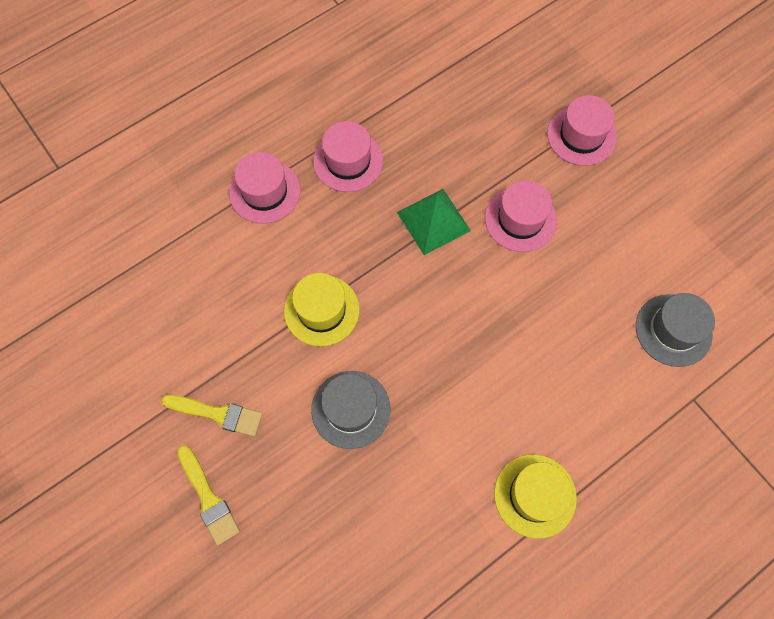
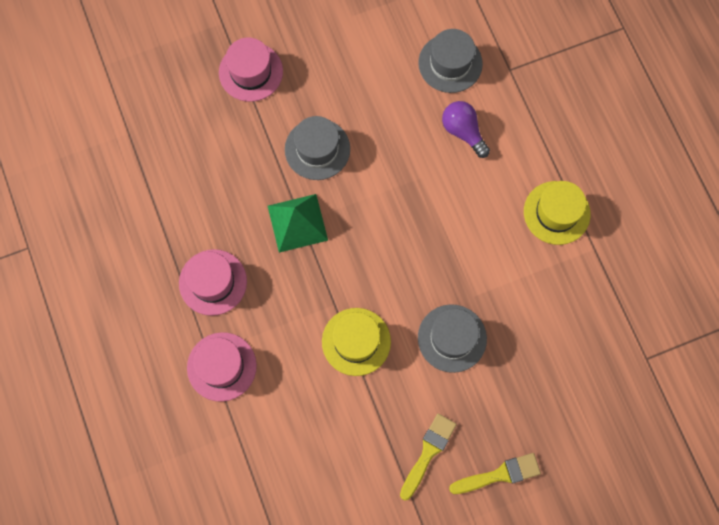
camera: 75 degrees left, 5 degrees up
pink hat [485,180,557,252] -> grey hat [285,116,350,180]
none -> purple light bulb [442,101,490,158]

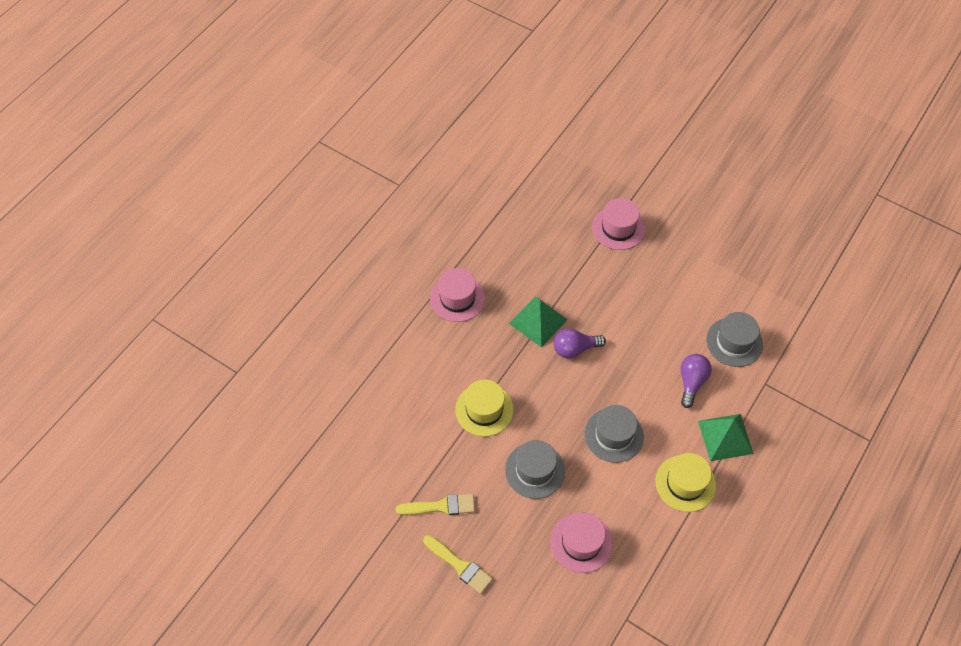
camera: 55 degrees right, 15 degrees down
pink hat [187,332,257,402] -> pink hat moved to [551,512,613,573]
grey hat [285,116,350,180] -> grey hat moved to [585,405,644,463]
none -> purple light bulb [554,328,606,358]
none -> green pyramid [698,414,754,461]

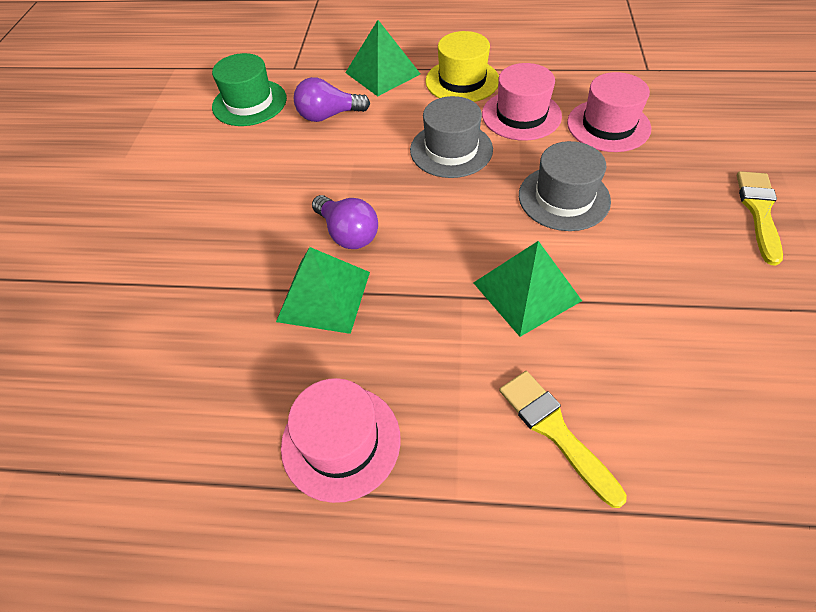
camera: 115 degrees left, 5 degrees down
yellow brush [396,494,475,515] -> yellow brush moved to [499,371,627,508]
yellow hat [455,379,514,437] -> green pyramid [473,241,582,337]
pink hat [592,198,645,250] -> pink hat moved to [482,63,562,141]
grey hat [706,312,763,367] -> green hat [212,53,287,126]

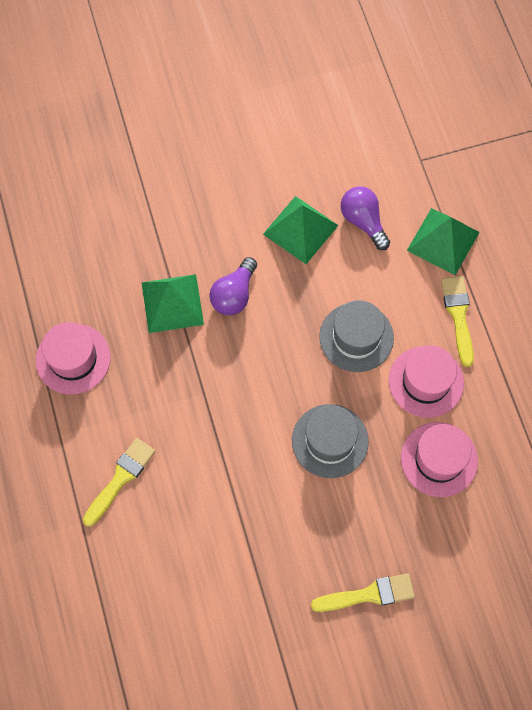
camera: 65 degrees right, 15 degrees up
green hat [212,53,287,126] -> none
yellow hat [425,31,499,102] -> yellow brush [441,276,474,367]
green pyramid [473,241,582,337] -> green pyramid moved to [263,196,339,264]

